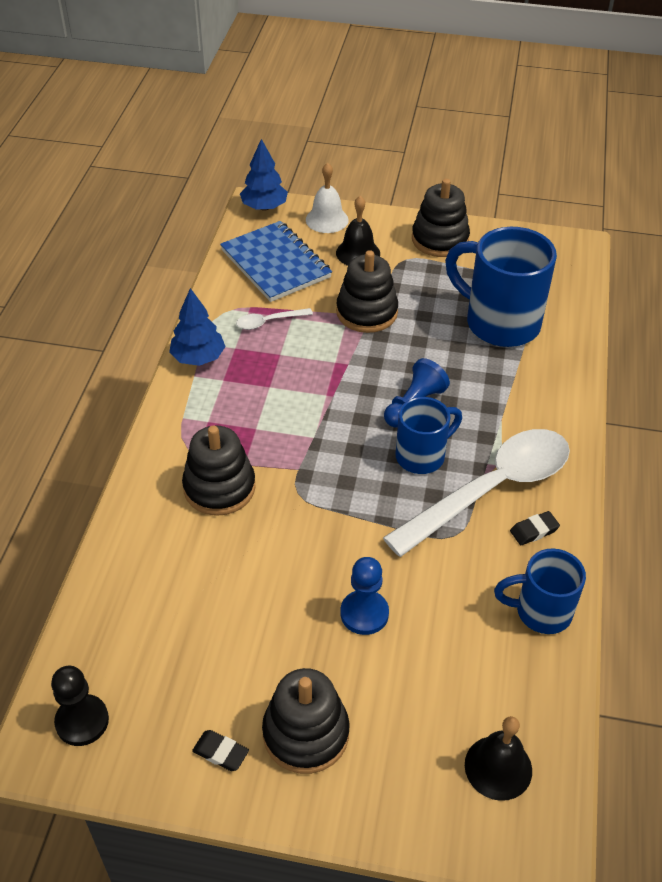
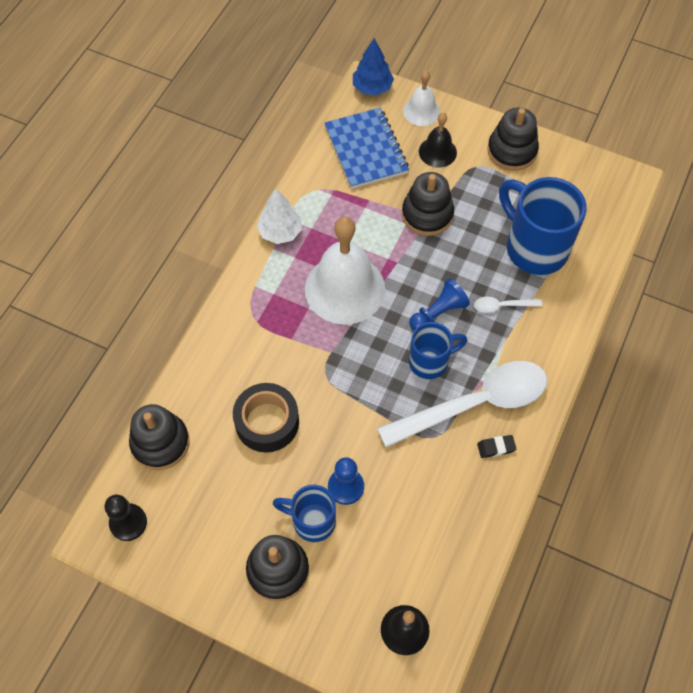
camera: 15 degrees right, 15 degrees up
blue tree [169,288,226,366] -> white tree [257,189,302,244]
black stacking toy [182,426,256,516] -> black stacking toy moved to [129,404,190,470]
black eraser [192,730,249,771] -> none
white spoon [236,308,313,330] -> white spoon moved to [474,297,542,313]
blue mug [494,549,586,634] -> blue mug moved to [273,485,336,542]
none -> black tape [233,383,299,453]
none -> white bell [305,217,385,325]

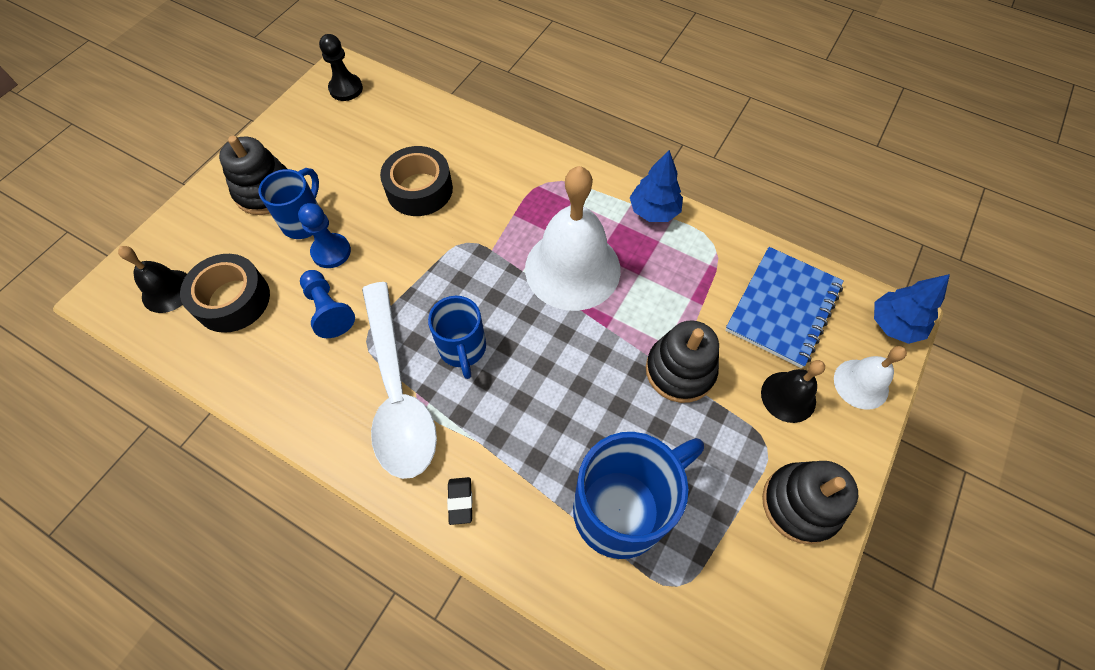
camera: 95 degrees right, 0 degrees up
black stacking toy [129,404,190,470] -> none
white tree [257,189,302,244] -> blue tree [630,150,683,222]
blue notebook [324,108,409,189] -> blue notebook turned 45 degrees counterclockwise [725,247,843,368]
blue pawn [409,278,470,331] -> blue pawn moved to [300,270,355,338]
white spoon [474,297,542,313] -> none
black eraser [477,435,516,458] -> black eraser moved to [447,477,472,525]
none -> black tape [180,254,270,333]

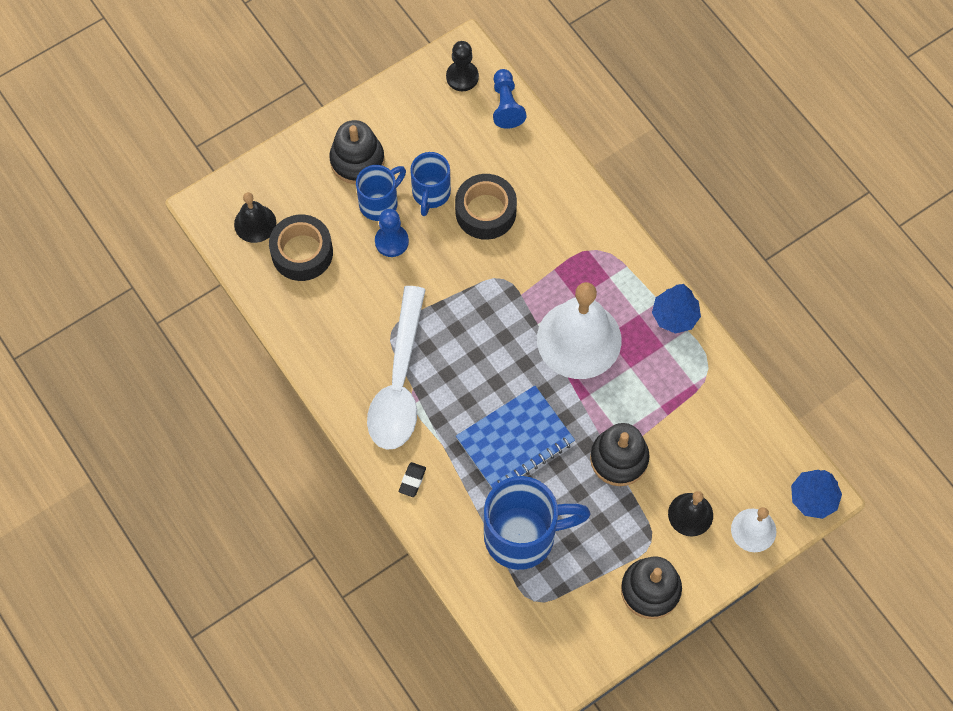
camera: 25 degrees right, 5 degrees up
blue pawn [300,270,355,338] -> blue pawn moved to [493,69,526,129]
blue mug [428,296,486,379] -> blue mug moved to [410,152,451,216]
blue notebook [725,247,843,368] -> blue notebook moved to [456,386,575,489]

